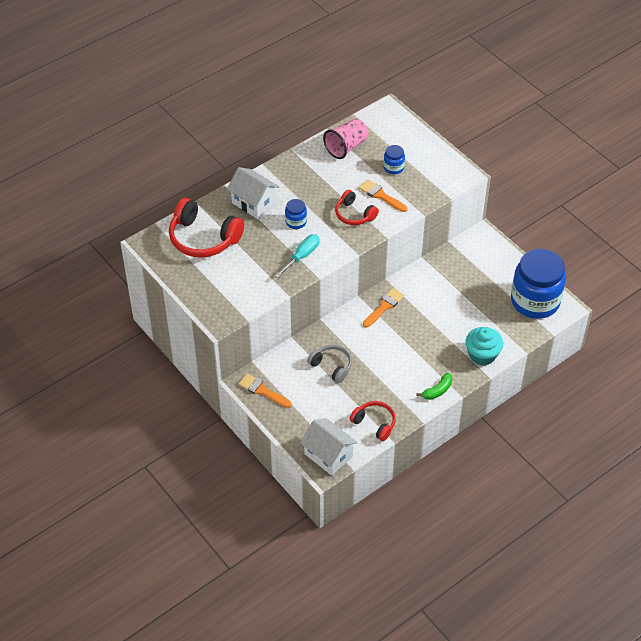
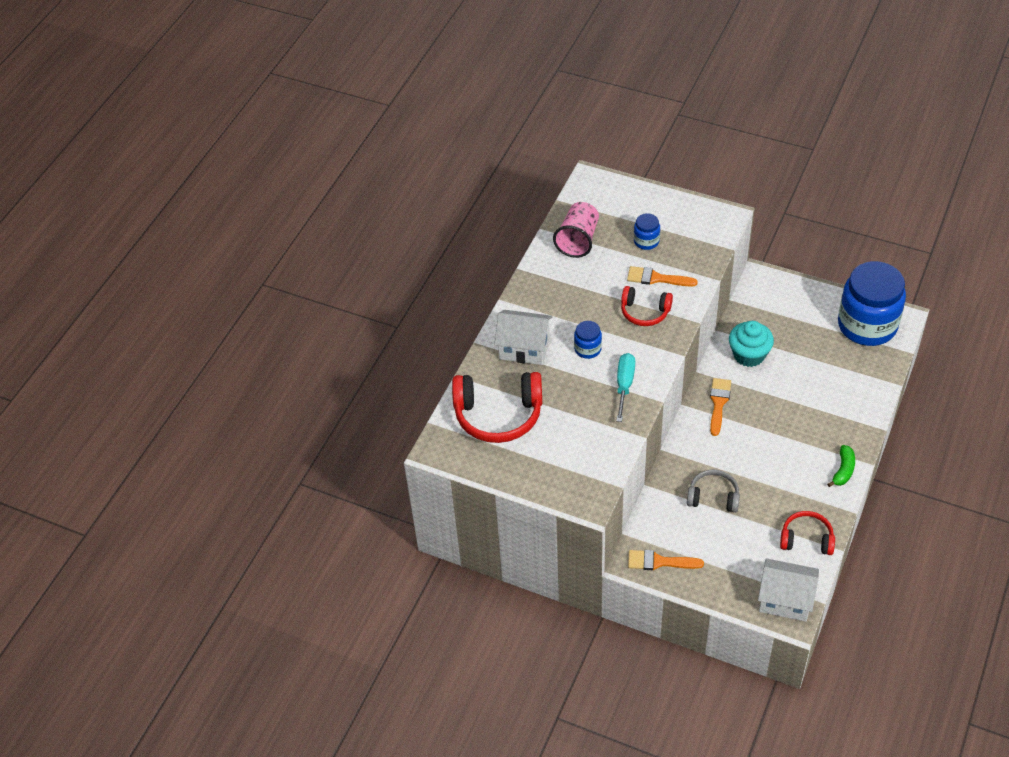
camera: 25 degrees left, 0 degrees up
turquoise cupcake [465,327,503,366] -> turquoise cupcake moved to [729,321,774,367]

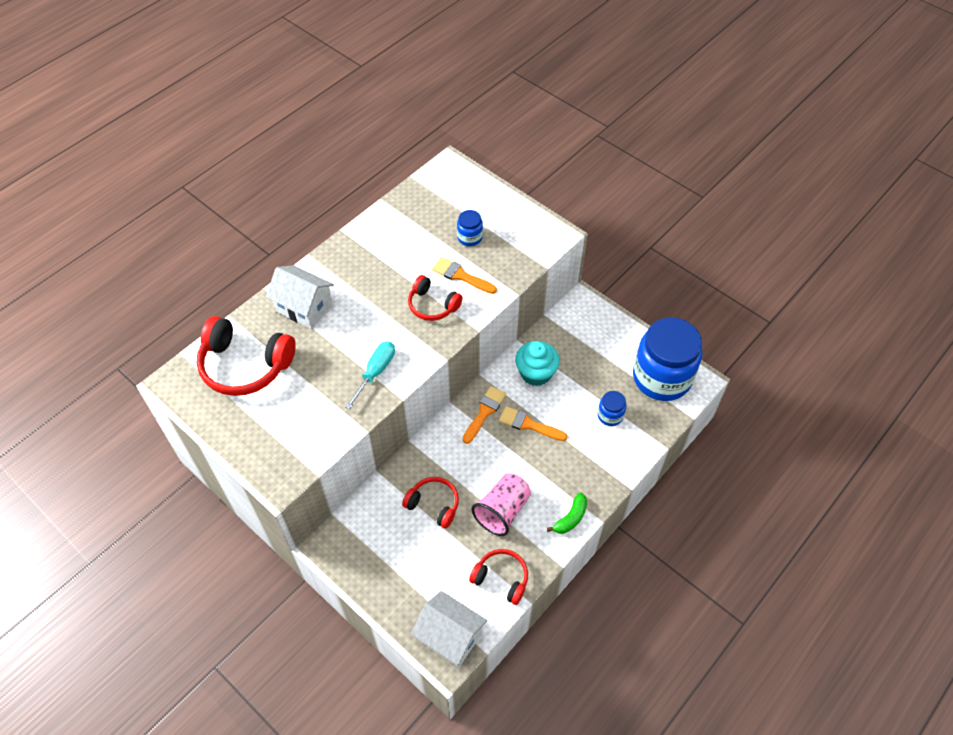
camera: 15 degrees right, 5 degrees up
pink cup [553,202,599,258] -> pink cup moved to [471,473,531,536]
blue jar [574,321,602,359] -> blue jar moved to [598,391,627,426]
orange brush [628,550,704,570] -> orange brush moved to [499,406,567,441]
grey headphones [687,470,740,513] -> red headphones [402,477,459,528]

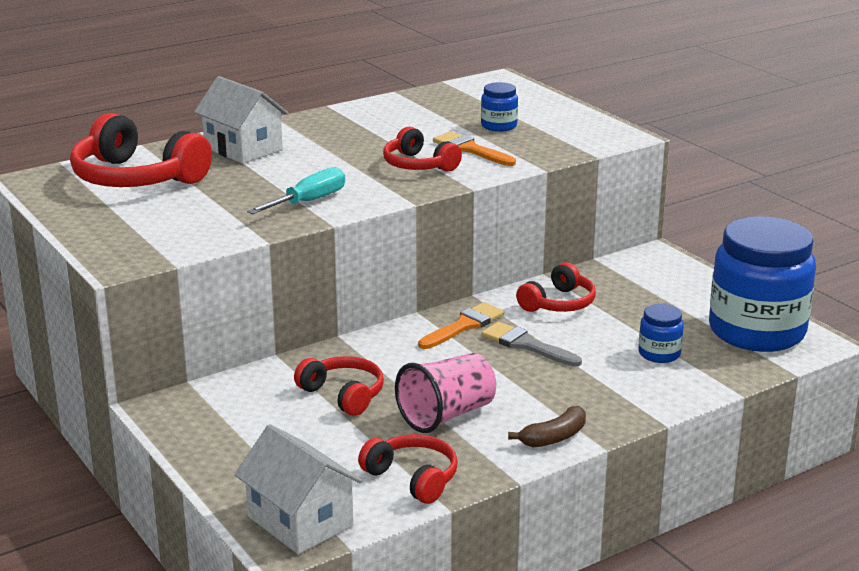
camera: 15 degrees right, 30 degrees down
orange brush [499,406,567,441] -> grey brush [481,322,582,367]
turquoise cupcake [515,341,560,386] -> red headphones [516,262,596,312]
green banana [547,492,587,534] -> brown banana [508,406,586,448]

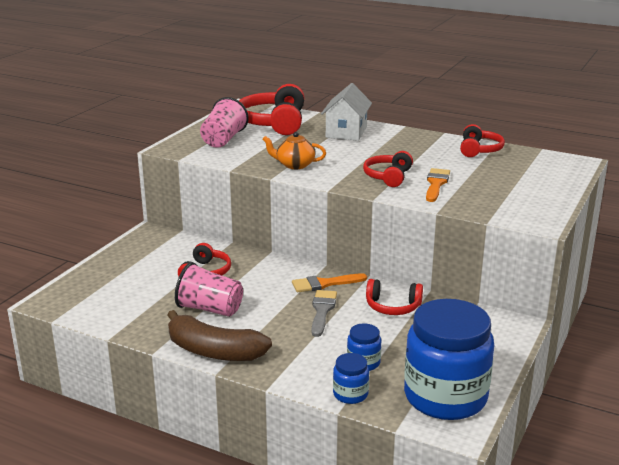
camera: 60 degrees right, 0 degrees up
white house [235,424,362,554] -> none
turquoise screwdriver [247,167,345,214] -> orange teapot [262,132,326,169]
red headphones [358,434,458,504] -> red headphones moved to [460,124,505,157]
orange brush [418,302,504,349] -> orange brush turned 150 degrees clockwise [292,273,367,292]
blue jar [481,82,518,132] -> blue jar moved to [333,353,369,404]
brown banana [508,406,586,448] -> brown banana [167,310,272,361], size x1.90
none -> pink cup [200,97,249,148]

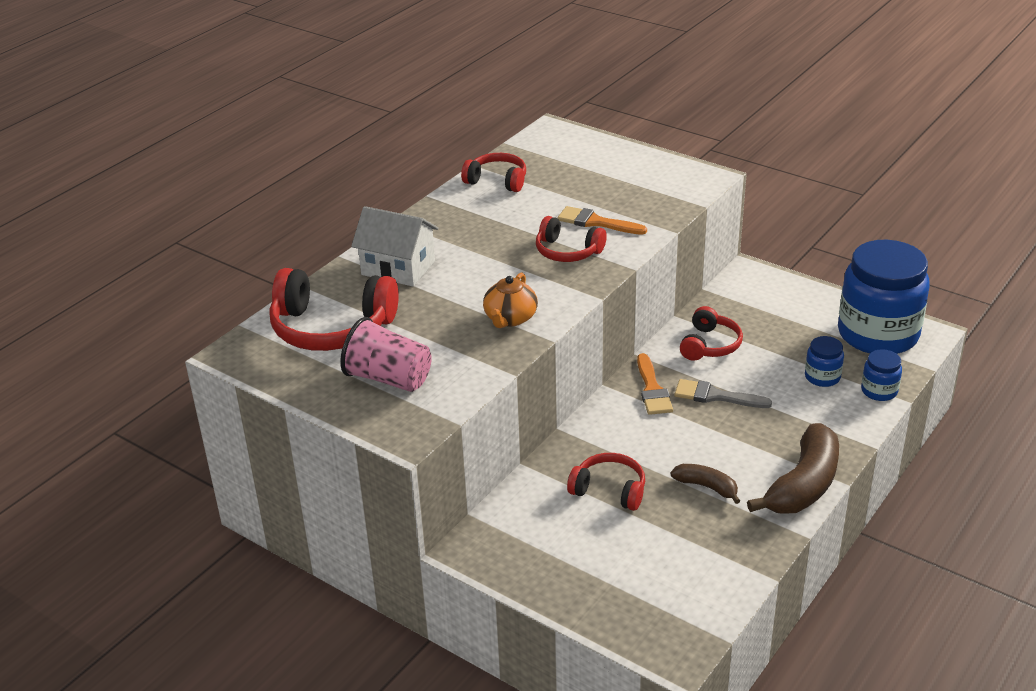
camera: 80 degrees left, 10 degrees up
pink cup [175,262,243,317] -> brown banana [671,464,740,504]

